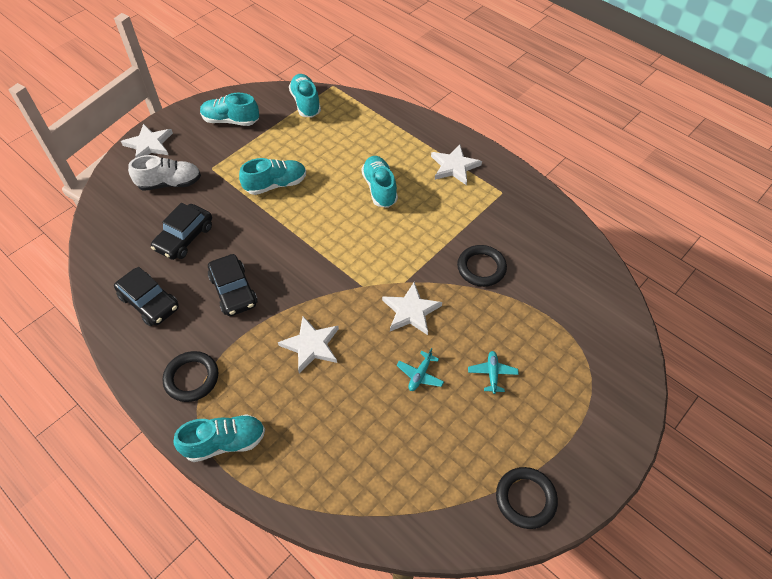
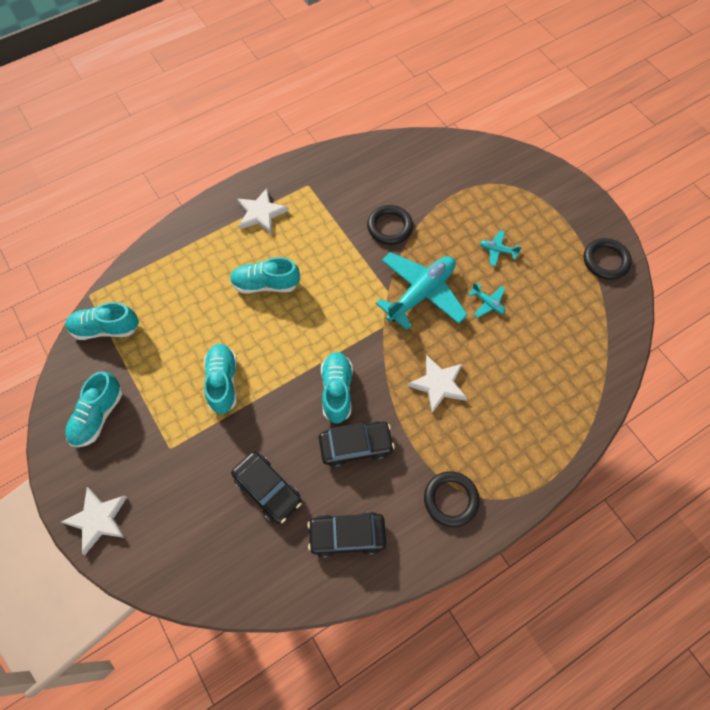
camera: 75 degrees left, 10 degrees up
black car [114,267,179,326] -> black car turned 150 degrees counterclockwise [307,512,386,558]
white shoe [128,155,201,191] -> none
turquoise shoe [173,414,265,462] -> turquoise shoe moved to [321,352,353,423]
white star [382,282,442,335] -> turquoise plane [376,252,468,330]

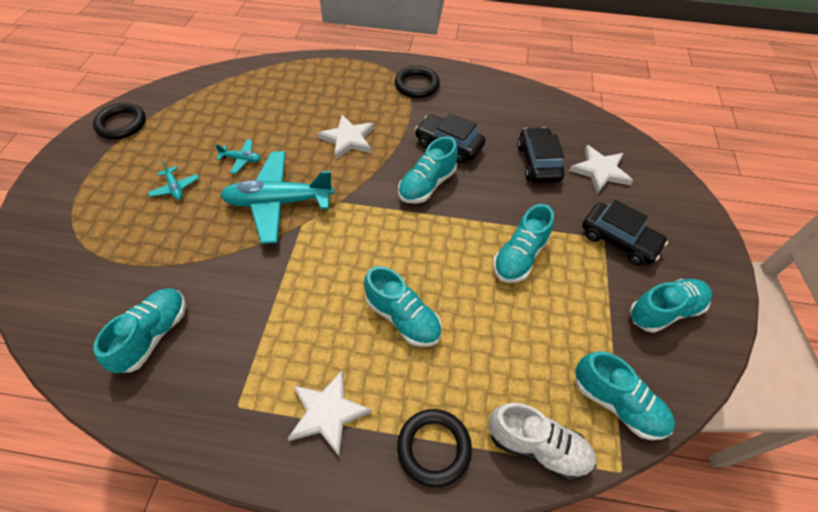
camera: 140 degrees left, 10 degrees down
white star [61,487,127,555] -> white star moved to [569,145,633,194]
black car [307,512,386,558] -> black car moved to [582,200,668,266]
black ring [367,205,413,245] -> black ring moved to [397,409,472,487]
turquoise plane [468,283,505,318] -> turquoise plane turned 105 degrees clockwise [215,139,261,174]
none -> turquoise shoe [93,288,186,373]
none -> white shoe [488,403,596,481]

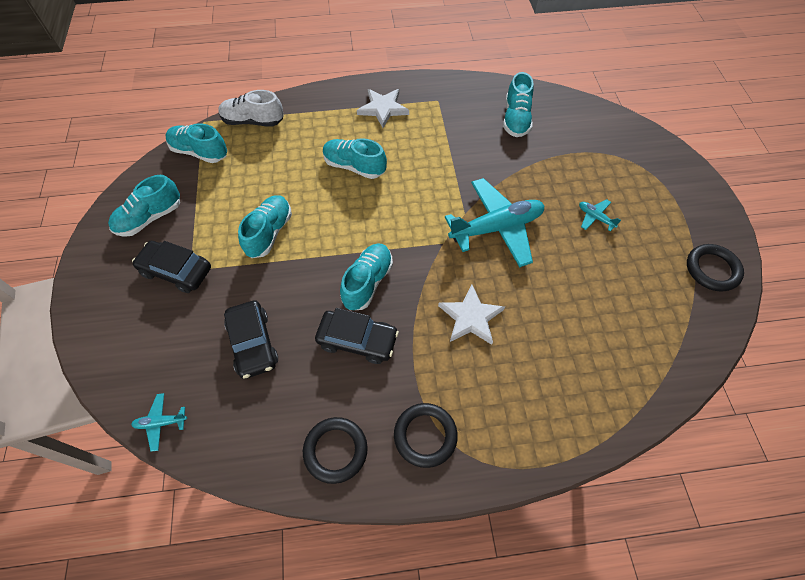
camera: 165 degrees right, 5 degrees up
turquoise plane [215,139,261,174] -> turquoise plane moved to [131,393,187,451]
black ring [397,409,472,487] -> black ring moved to [303,417,368,484]
white star [569,145,633,194] -> none

